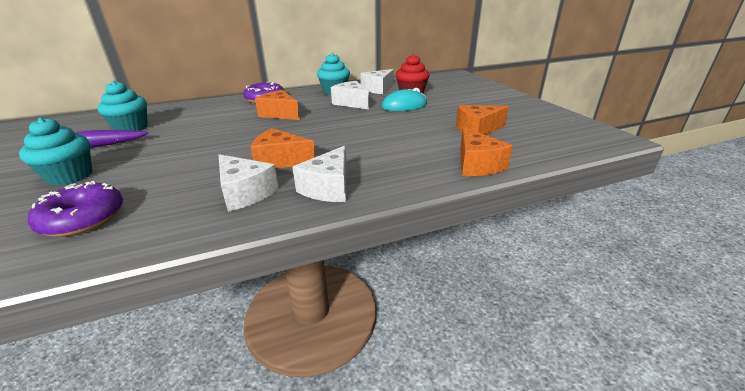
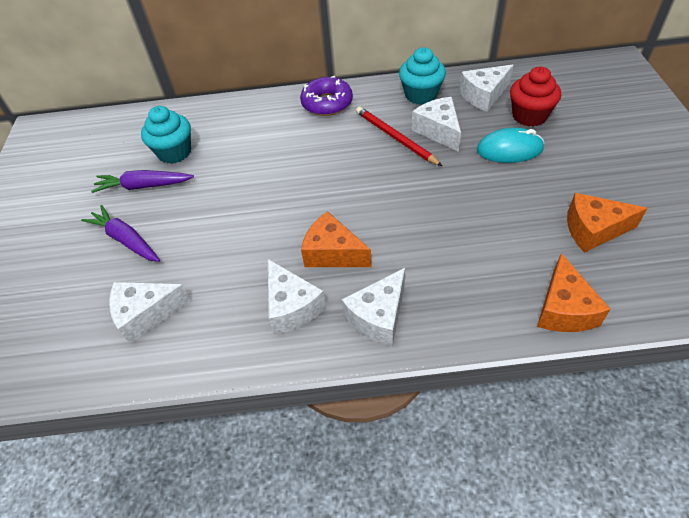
camera: 20 degrees right, 20 degrees up
turquoise cupcake [19,117,92,186] -> purple carrot [81,205,160,262]
purple donut [28,181,123,237] -> white cheese [109,282,191,344]
orange cheese [255,90,300,120] -> none
none -> red pencil [356,106,442,166]

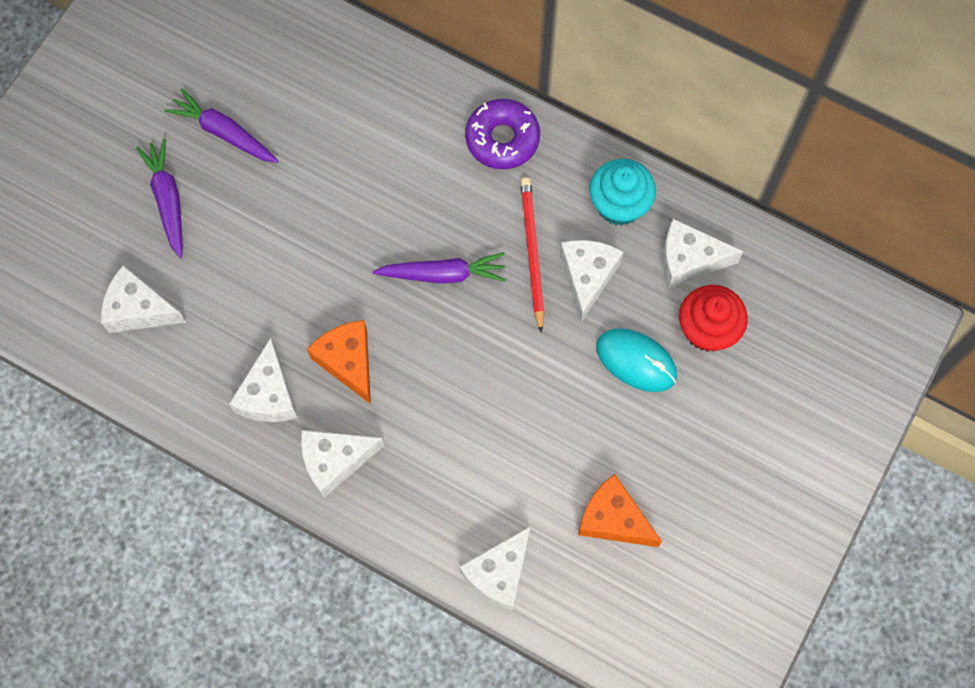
camera: 30 degrees right, 20 degrees up
turquoise cupcake [141,106,191,164] -> none
orange cheese [537,253,611,332] -> white cheese [459,526,531,611]
none -> purple carrot [373,252,506,284]

